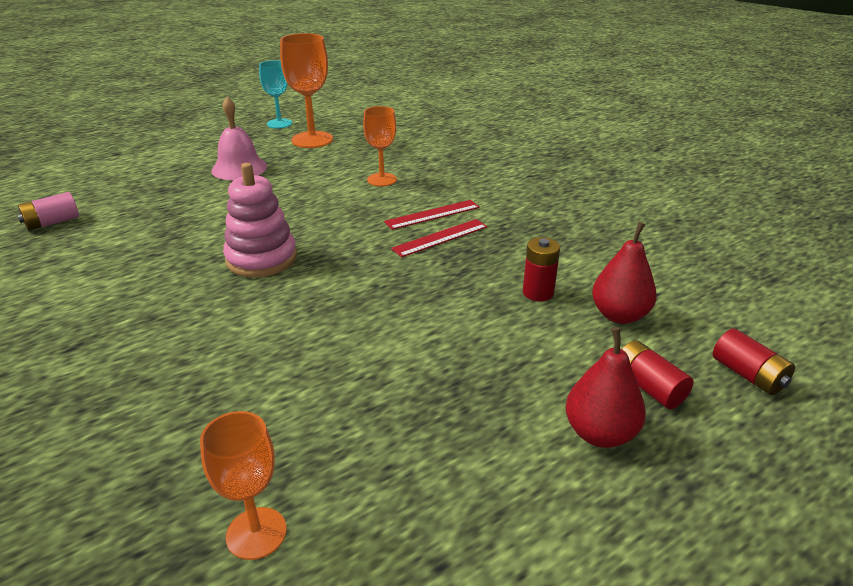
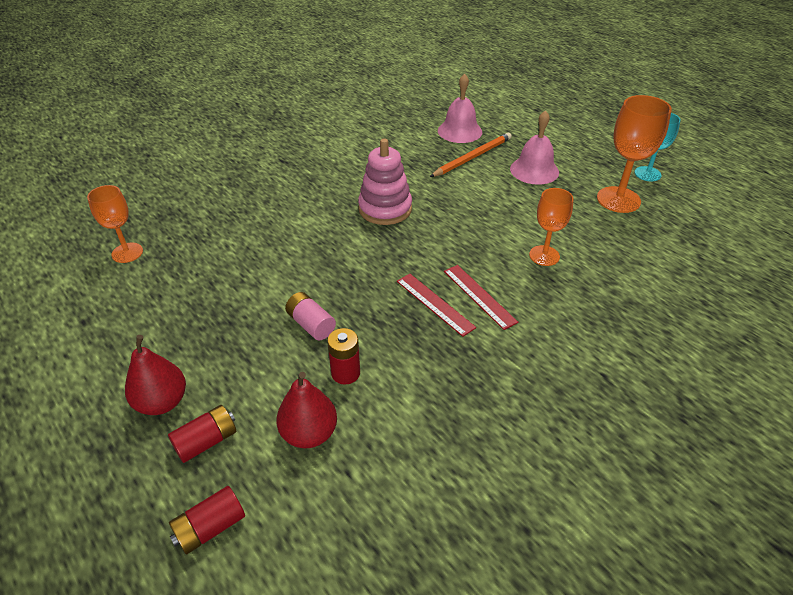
camera: 85 degrees right, 10 degrees up
pink battery [17,192,79,231] -> pink battery moved to [285,292,336,340]
none -> orange pencil [430,133,512,177]
none -> pink bell [438,74,482,143]

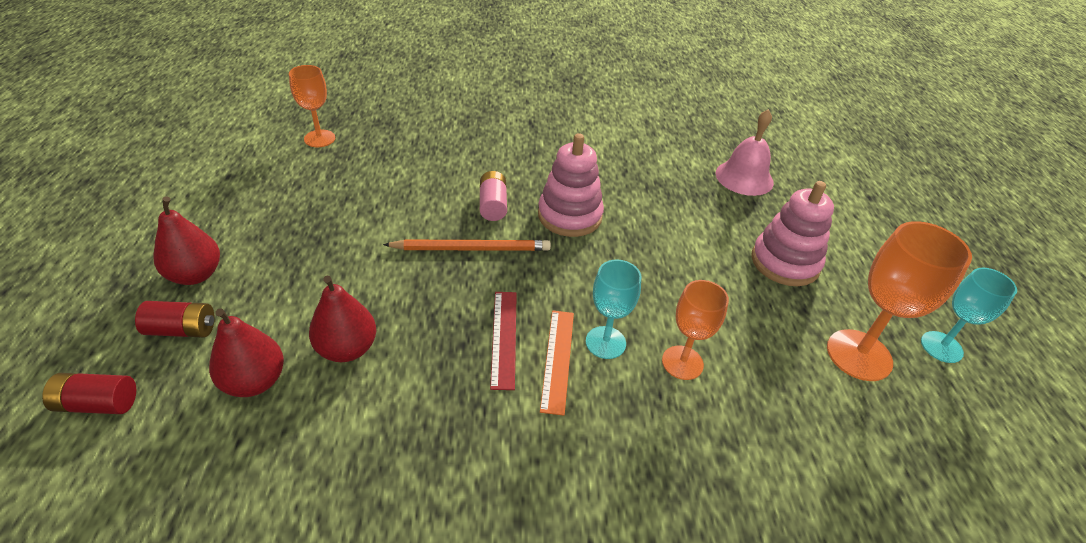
camera: 35 degrees right, 0 degrees up
pink battery [285,292,336,340] -> pink battery moved to [480,171,507,221]
red battery [327,328,360,385] -> red pear [309,276,376,362]
orange pencil [430,133,512,177] -> orange pencil moved to [383,240,551,251]
red ruler [444,265,518,330] -> orange ruler [540,310,574,416]
pink bell [510,110,559,185] -> pink stacking toy [751,181,834,286]
none -> turquoise goblet [586,260,641,359]

